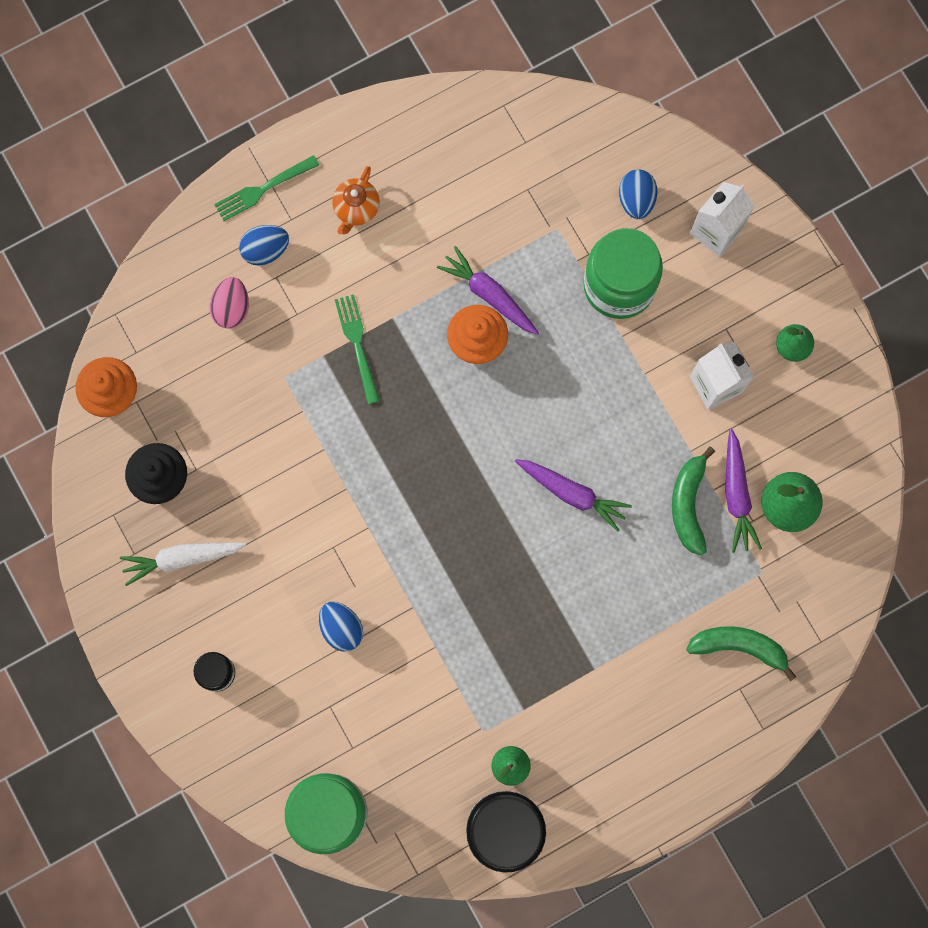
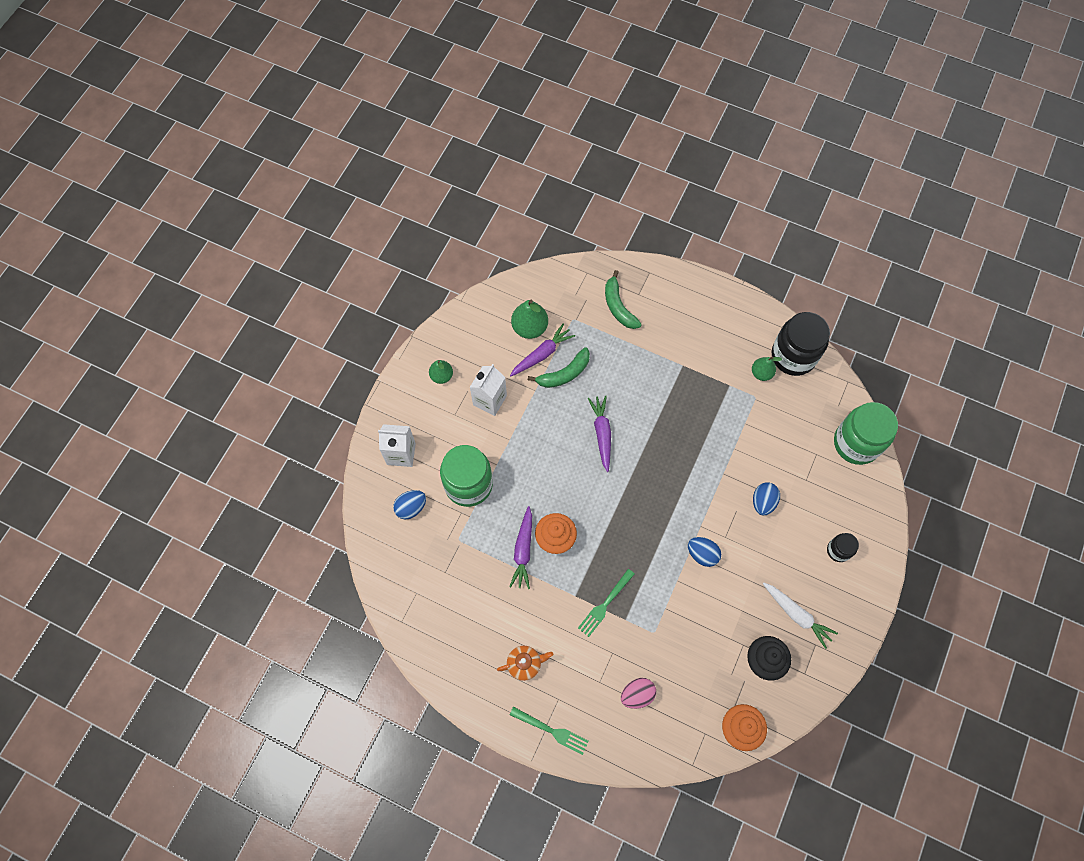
camera: 125 degrees left, 10 degrees down
blue egg [239,225,289,265] -> blue egg moved to [688,537,721,567]

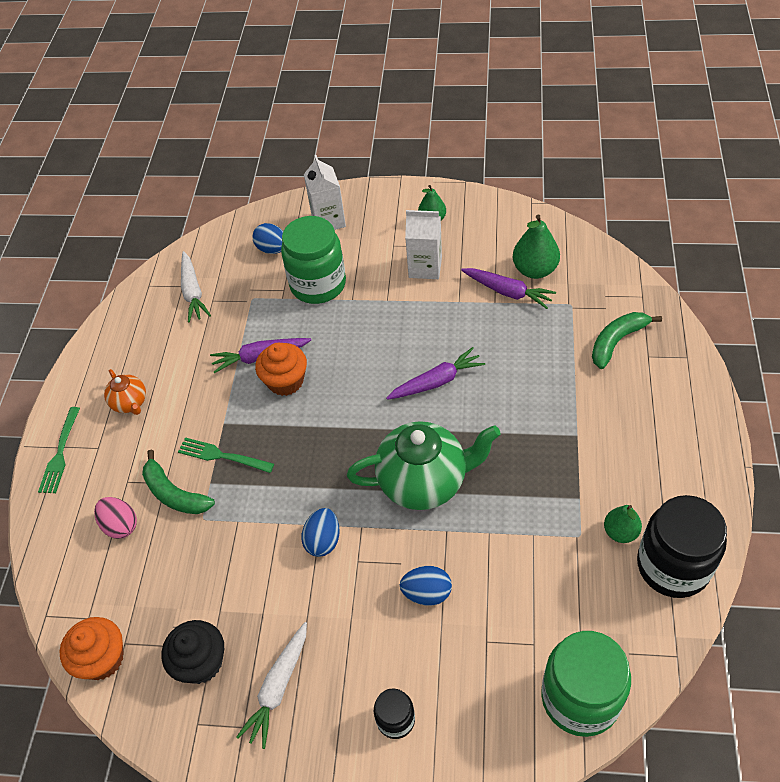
camera: 75 degrees right, 15 degrees down
green banana [528,347,590,388] -> green banana moved to [142,450,215,514]
none -> white carrot [181,251,211,323]
none -> green teapot [347,421,501,510]

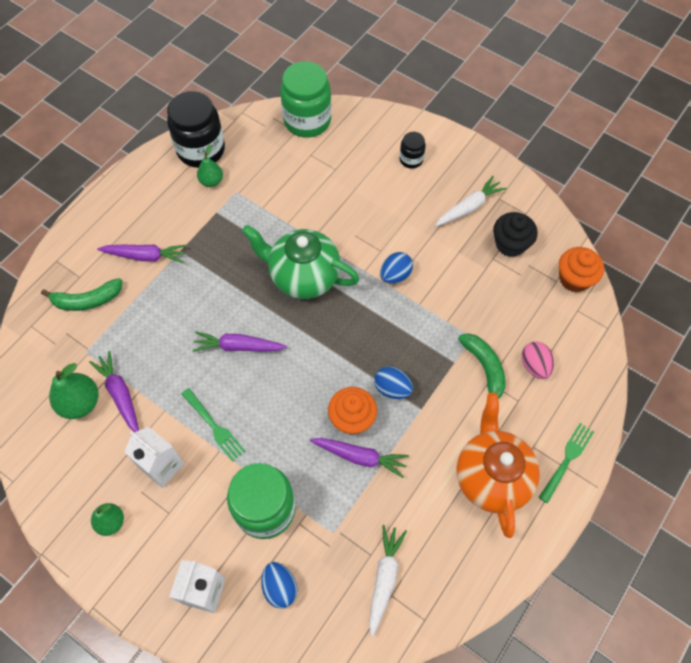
camera: 155 degrees left, 10 degrees up
orange teapot [104,369,146,415] -> orange teapot [457,393,540,538], size x2.03
green fork [178,437,274,473] -> green fork moved to [181,388,245,462]
blue egg [400,566,452,605] -> blue egg moved to [374,366,413,399]
none -> purple carrot [97,245,186,263]

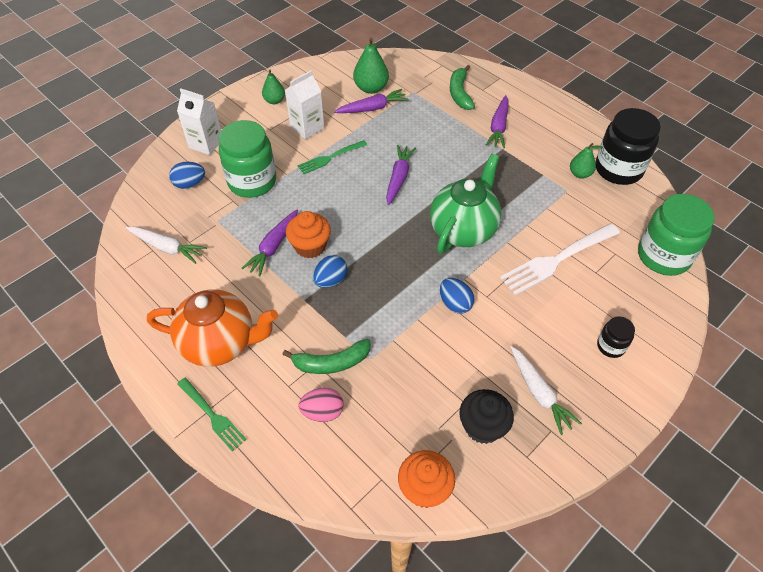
camera: 100 degrees right, 10 degrees down
none -> white fork [500,223,620,296]

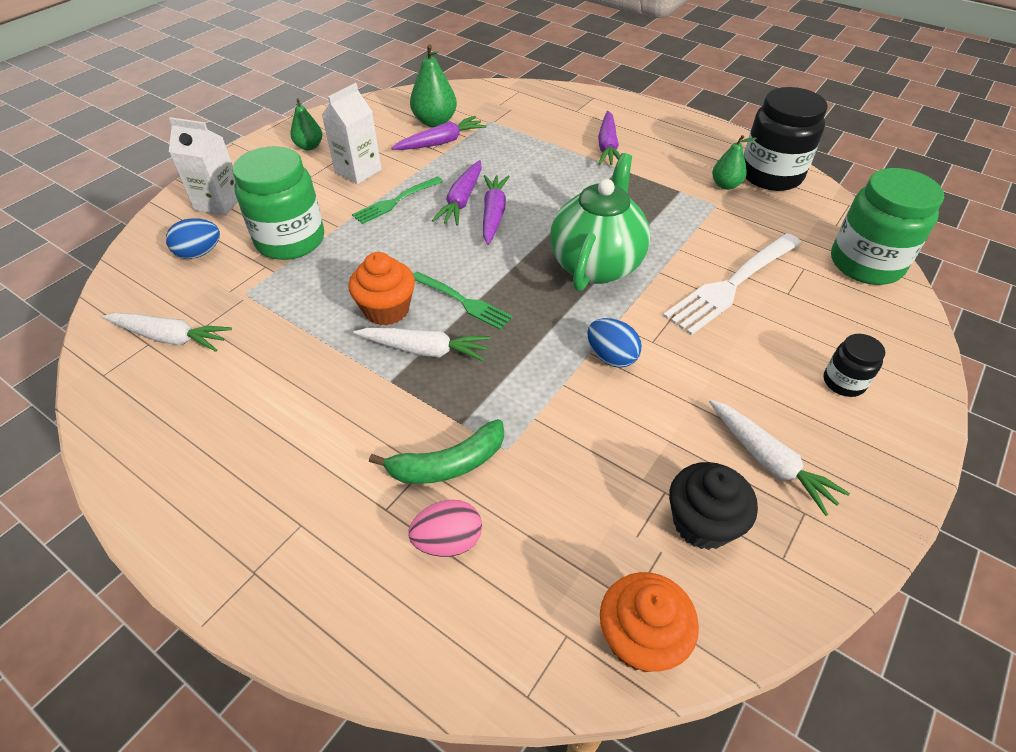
camera: 10 degrees left, 5 degrees down
orange teapot [147,289,278,367] -> none
green fork [177,377,247,451] -> green fork moved to [413,271,513,330]
purple carrot [241,209,298,276] -> purple carrot moved to [432,160,482,226]
blue egg [313,255,348,288] -> white carrot [354,327,490,361]
green banana [450,65,475,110] -> none

